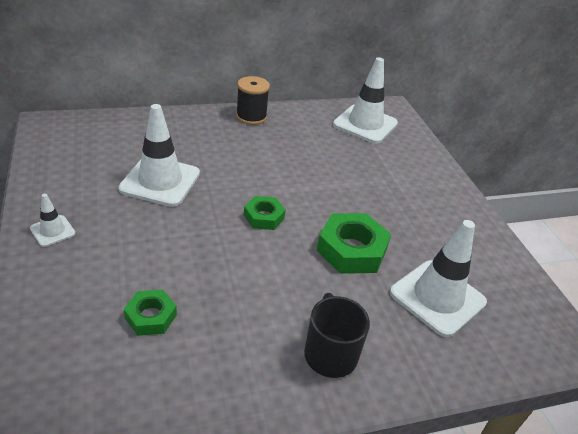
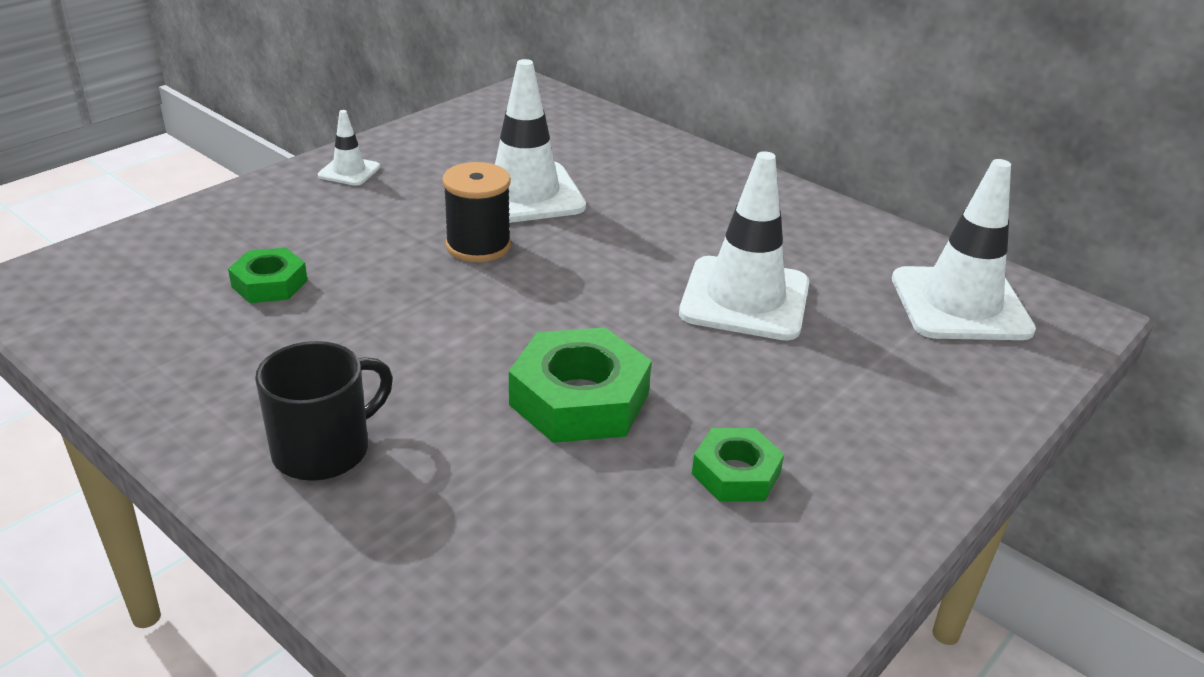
camera: 60 degrees right, 5 degrees down
black spool [236,76,270,125] -> black spool moved to [442,162,511,262]
green nut [244,196,286,230] -> green nut moved to [692,428,784,502]
white traffic cone [390,220,487,337] -> white traffic cone moved to [679,151,809,341]

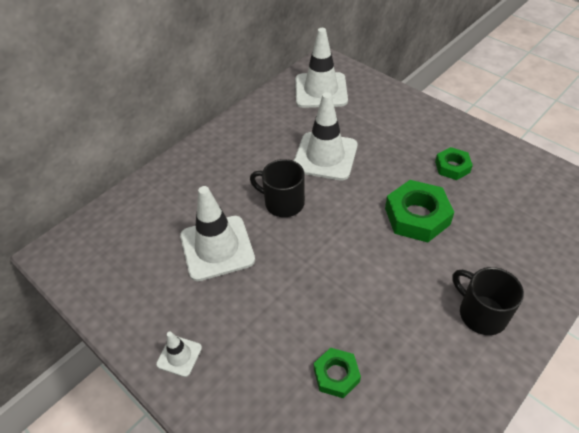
camera: 85 degrees left, 15 degrees up
black spool [442,162,511,262] -> none
none -> black mug [250,159,305,217]

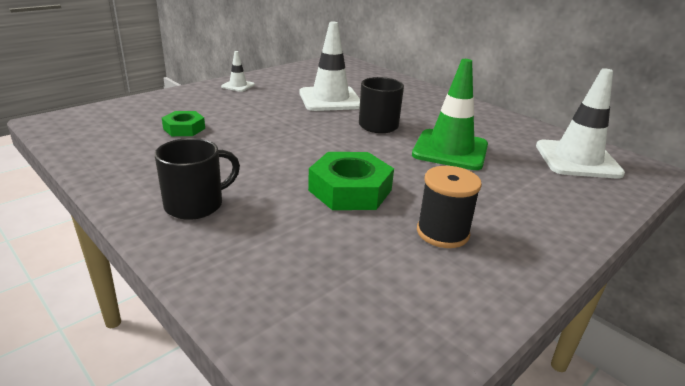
camera: 90 degrees right, 20 degrees down
white traffic cone [294,92,358,180] -> green traffic cone [412,59,488,170]
green nut [435,147,473,180] -> black spool [417,166,482,248]

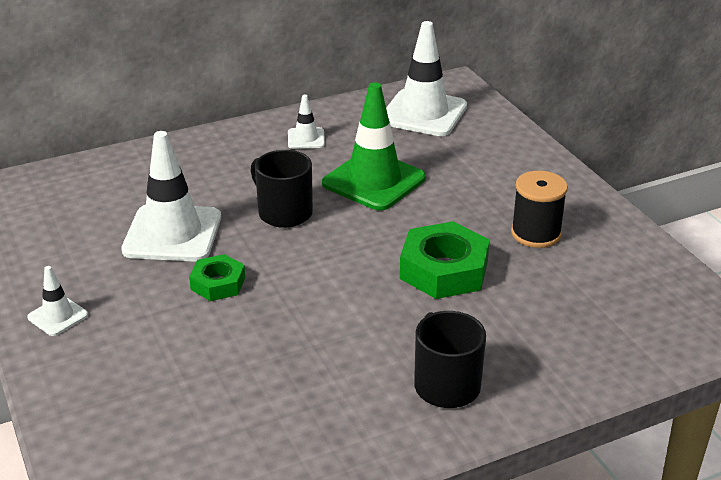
camera: 70 degrees left, 5 degrees up
green nut [162,111,205,136] -> green nut moved to [189,254,245,301]
none -> white traffic cone [288,95,325,149]

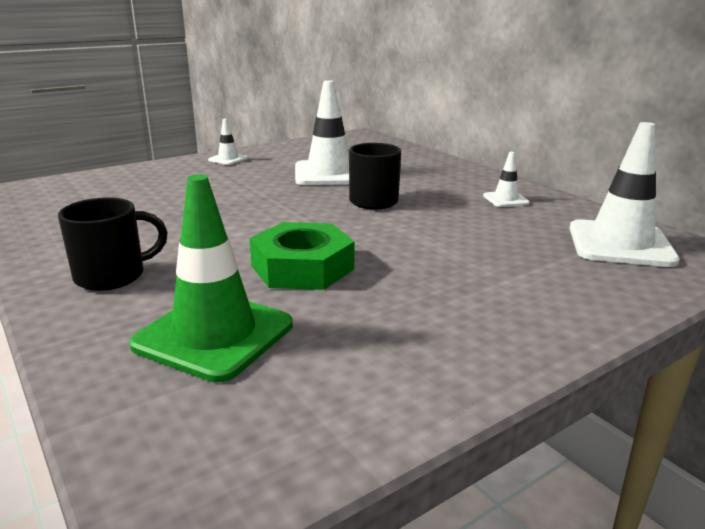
camera: 80 degrees right, 10 degrees down
green nut [189,254,245,301] -> none
green traffic cone [322,82,426,211] -> green traffic cone moved to [129,175,293,383]
black spool [511,171,568,248] -> none

